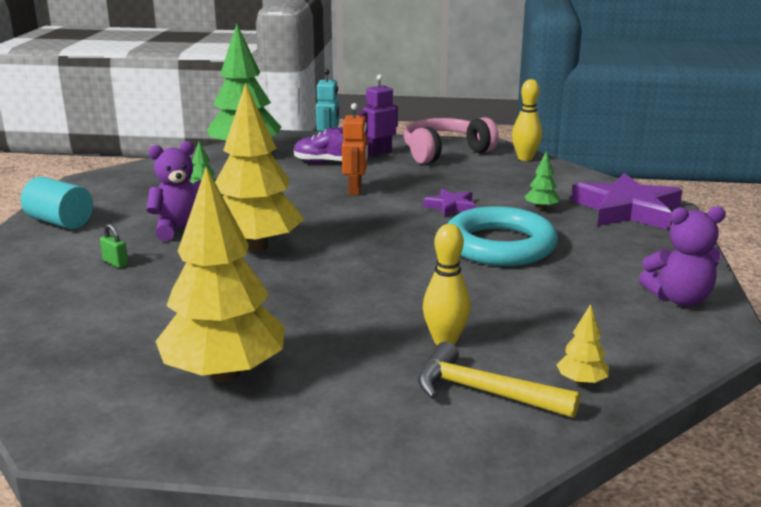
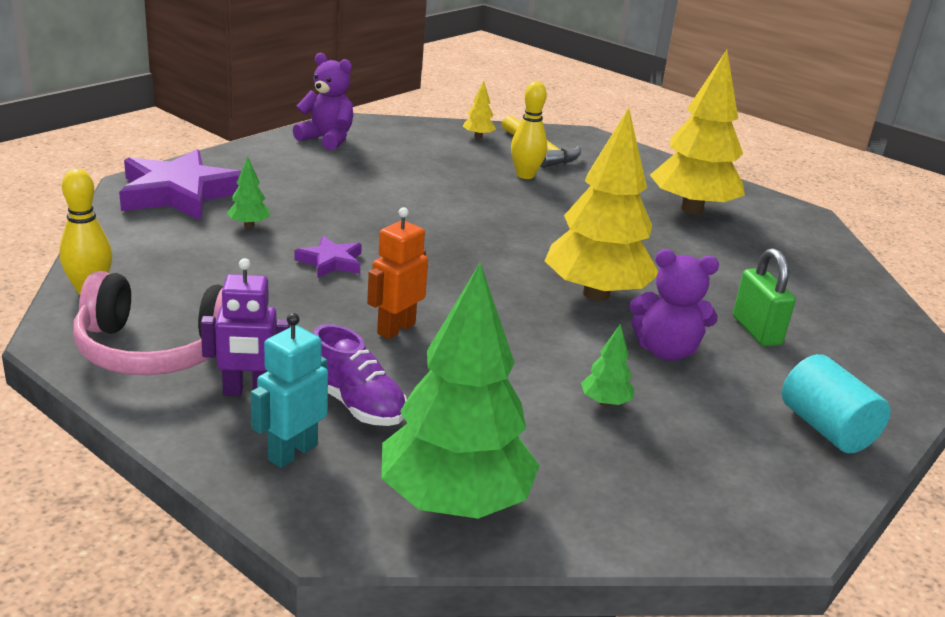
camera: 150 degrees left, 5 degrees up
green padlock [100,224,128,268] -> green padlock [733,248,796,347], size x1.83
turquoise ring [448,206,558,266] -> none

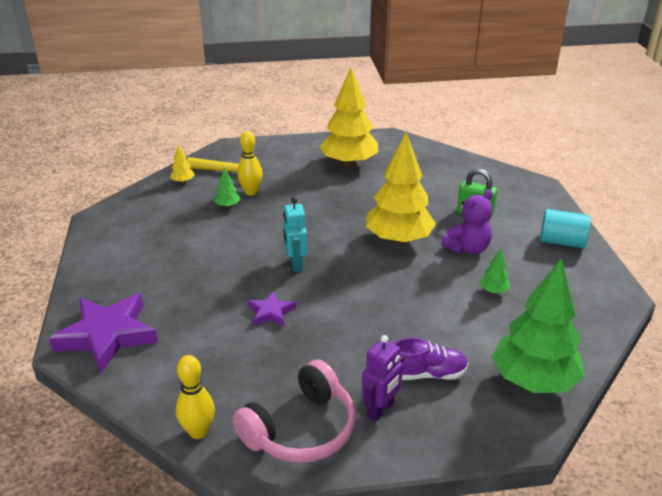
camera: 45 degrees left, 5 degrees up
green tree [227,157,270,227] -> green tree moved to [215,167,241,208]
turquoise robot [250,313,328,468] -> turquoise robot moved to [283,197,307,272]
purple teddy bear [293,53,353,150] -> none
orange robot [367,207,428,339] -> none

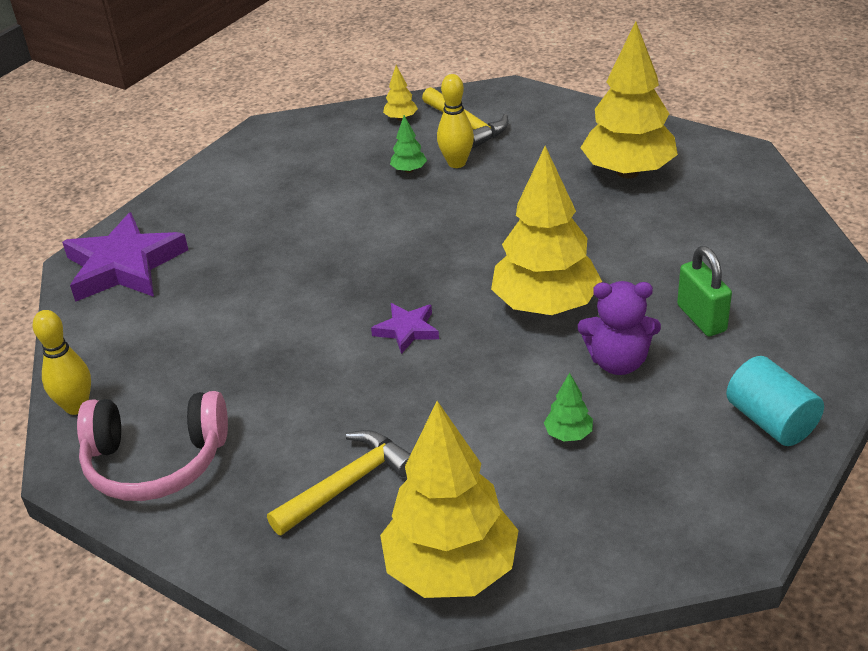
camera: 45 degrees right, 5 degrees up
purple star [248,291,296,327] -> purple star moved to [371,303,439,354]
turquoise robot [283,197,307,272] -> none
purple robot [362,335,404,422] -> none
purple shoe [393,337,468,380] -> yellow hammer [267,430,411,536]
green tree [492,258,585,393] -> yellow tree [380,401,519,598]

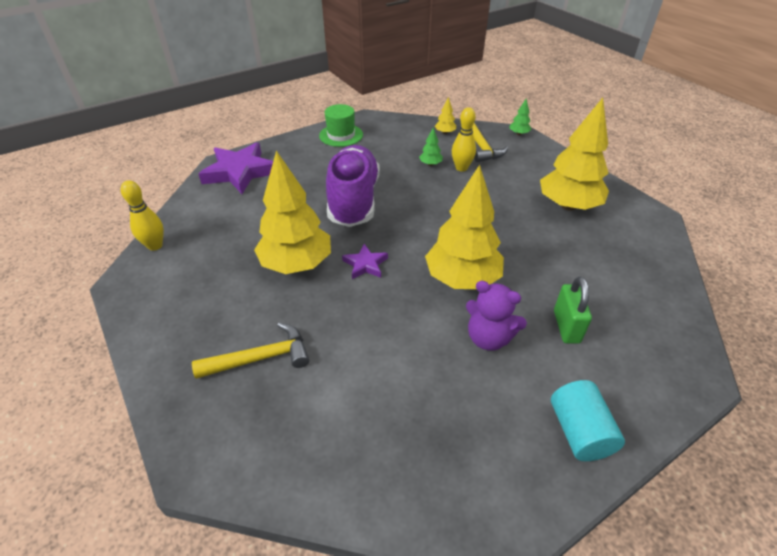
camera: 20 degrees right, 5 degrees up
pink headphones [77,391,228,501] -> none
yellow tree [380,401,519,598] -> yellow tree moved to [254,151,331,274]
green tree [544,372,593,442] -> green tree moved to [510,98,531,135]
none -> green hat [319,104,363,147]
none -> purple shoe [326,145,380,227]

